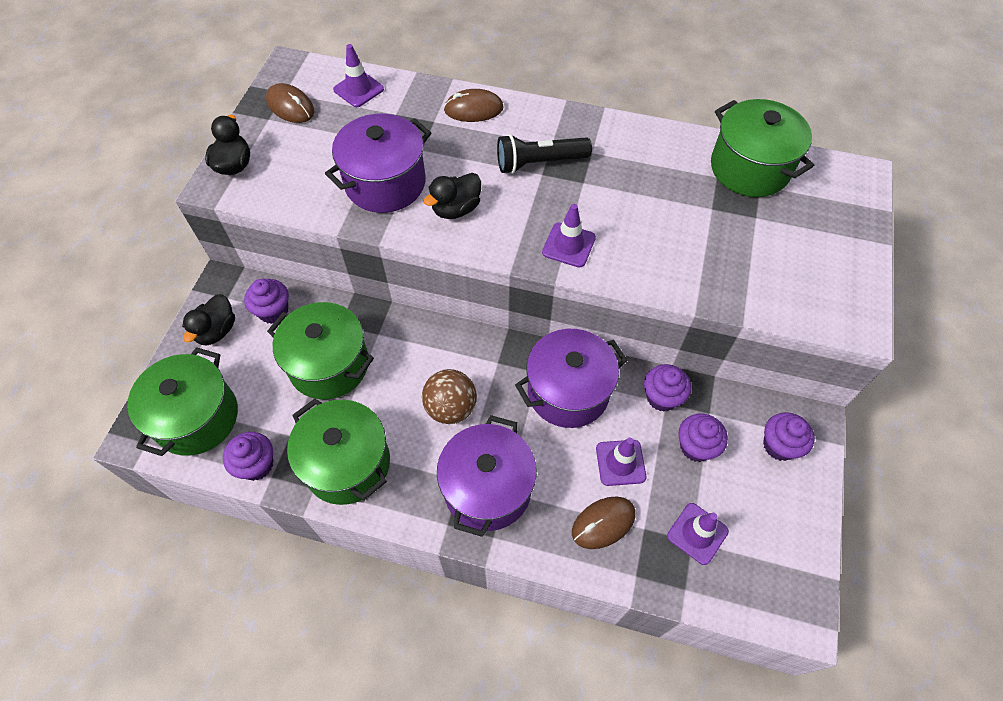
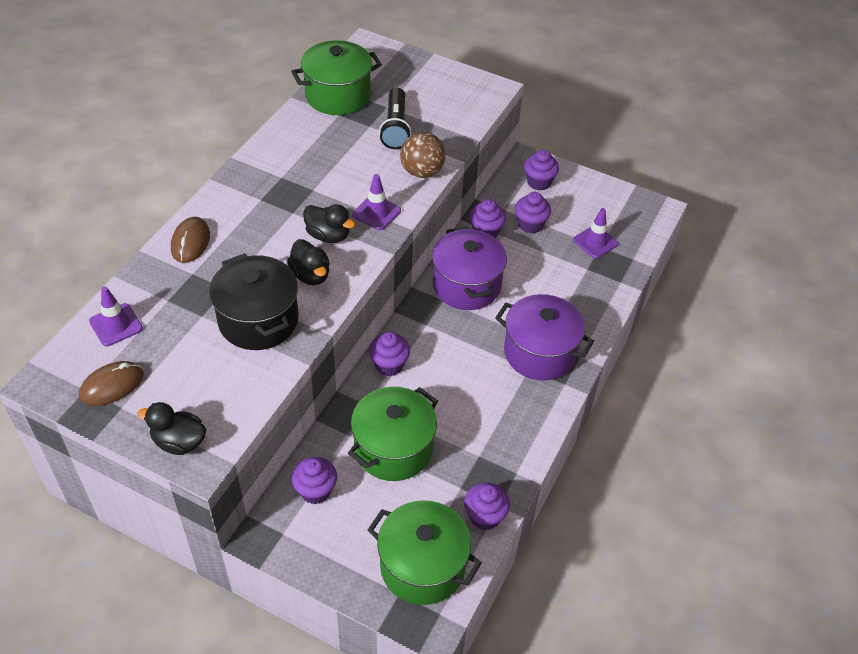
camera: 80 degrees left, 10 degrees down
black duck [182,294,235,346] -> black duck moved to [303,204,355,243]
green pot [287,399,390,505] -> none
purple pot [325,113,431,213] -> black pot [209,253,299,350]
brown ball [422,369,477,424] -> brown ball moved to [400,132,446,178]
black flashlight [497,134,592,174] -> black flashlight moved to [379,88,412,149]
brown mouse [572,497,636,549] -> none
purple traffic cone [596,438,646,486] -> none
none -> purple cupcake [369,332,410,376]

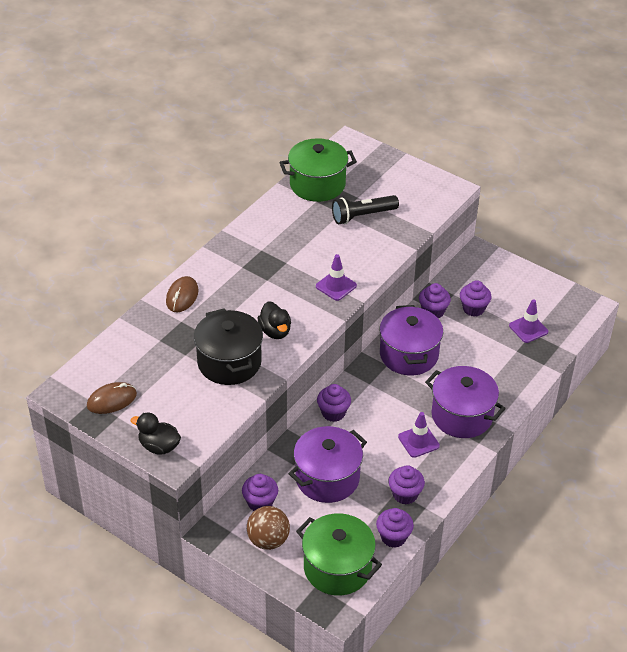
camera: 10 degrees right, 5 degrees down
purple traffic cone [89,287,143,346] -> purple traffic cone moved to [398,412,440,458]
black duck [303,204,355,243] -> none
green pot [348,387,438,481] -> purple pot [288,426,367,503]
black flashlight [379,88,412,149] -> black flashlight turned 60 degrees clockwise [332,195,399,224]
brown ball [400,132,446,178] -> brown ball moved to [247,506,290,550]
purple cupcake [524,150,559,191] -> purple cupcake moved to [389,465,425,504]

